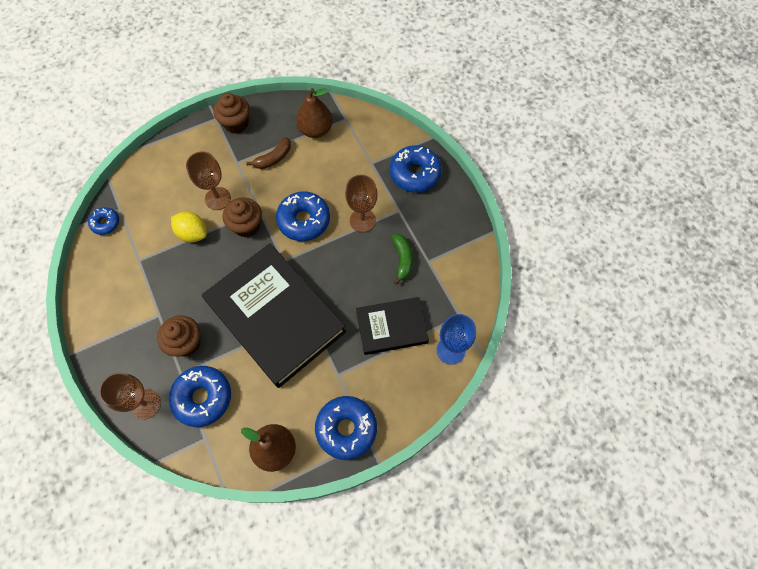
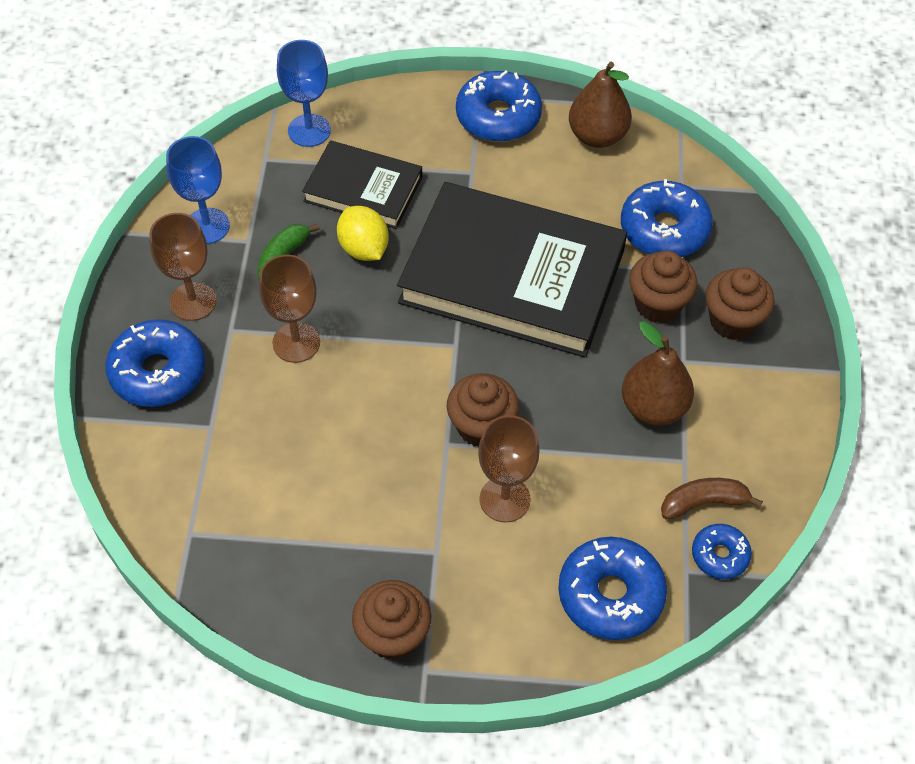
camera: 150 degrees left, 10 degrees down
brown goblet [99,372,161,419] -> brown goblet moved to [149,213,217,321]
yellow lemon [171,212,207,242] -> yellow lemon moved to [337,206,389,261]
black book [202,243,346,388] -> black book turned 60 degrees counterclockwise [397,182,627,358]
brown banana [246,137,291,169] -> brown banana moved to [661,478,763,520]
blue donut [276,191,330,241] -> blue donut moved to [558,537,667,640]
brown pear [296,88,333,138] -> brown pear moved to [622,321,694,425]
none -> blue goblet [166,136,230,244]
none -> brown cupcake [705,268,775,340]

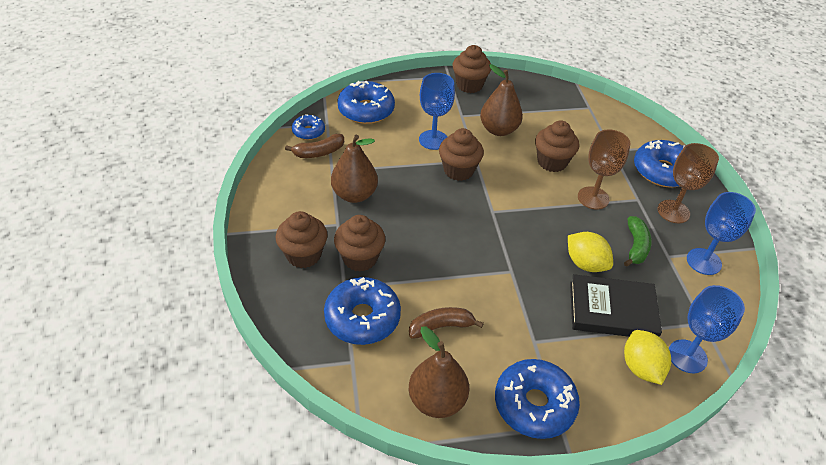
camera: 165 degrees right, 10 degrees down
black book [397,182,627,358] -> none
brown goblet [478,415,540,522] -> blue goblet [419,73,455,150]
none -> brown banana [409,307,484,339]
none -> brown pear [480,64,523,136]
none -> brown cupcake [535,121,579,172]
none -> yellow lemon [624,330,671,385]

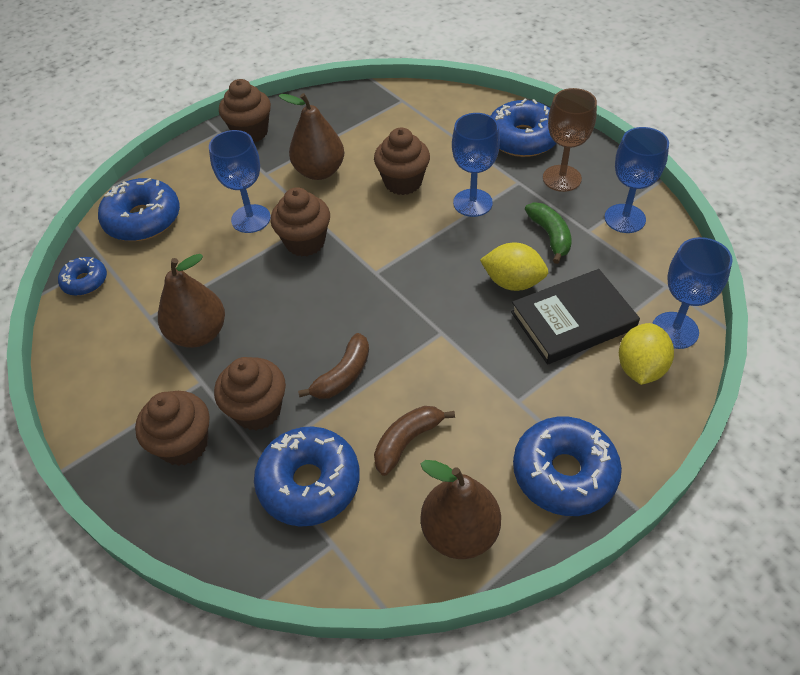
camera: 25 degrees left, 5 degrees up
brown banana [285,134,344,158] -> brown banana moved to [298,333,369,399]
brown goblet [578,129,630,209] -> blue goblet [452,113,500,217]
yellow lemon [624,330,671,385] -> yellow lemon turned 60 degrees clockwise [619,323,674,385]

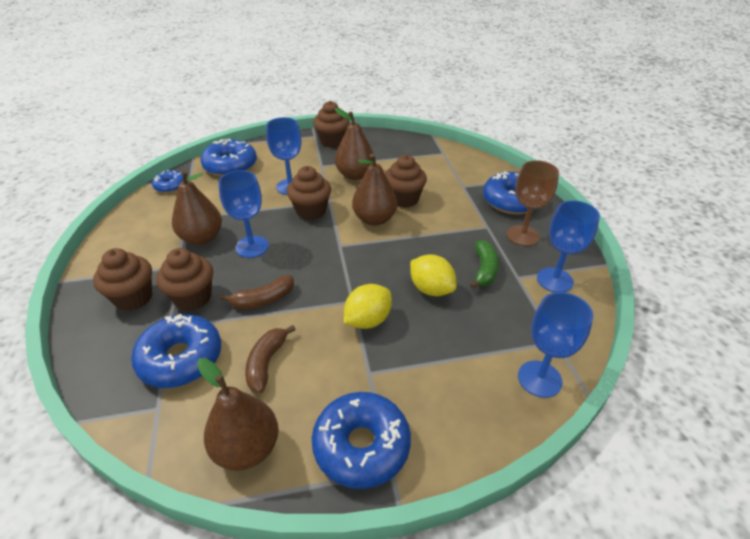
camera: 25 degrees right, 10 degrees down
brown banana [374,406,455,476] -> brown banana turned 60 degrees counterclockwise [245,325,296,393]
blue goblet [452,113,500,217] -> blue goblet moved to [218,170,269,258]
black book [511,269,640,364] -> none
yellow lemon [619,323,674,385] -> yellow lemon moved to [344,284,392,329]
none -> brown pear [352,153,397,226]

